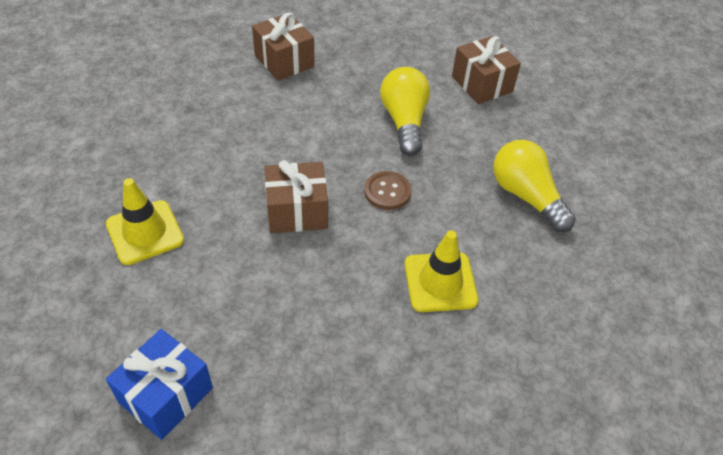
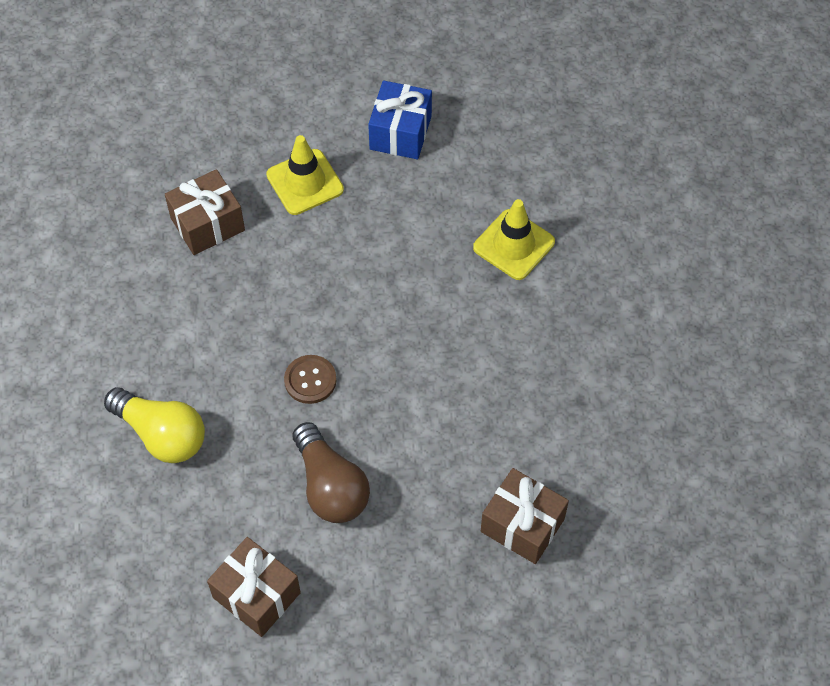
camera: 160 degrees right, 10 degrees up
brown gift [265,160,328,233] -> brown gift moved to [165,169,245,255]
yellow light bulb [380,67,430,156] -> brown light bulb [293,422,370,523]
yellow traffic cone [405,230,478,312] -> yellow traffic cone moved to [266,135,344,215]

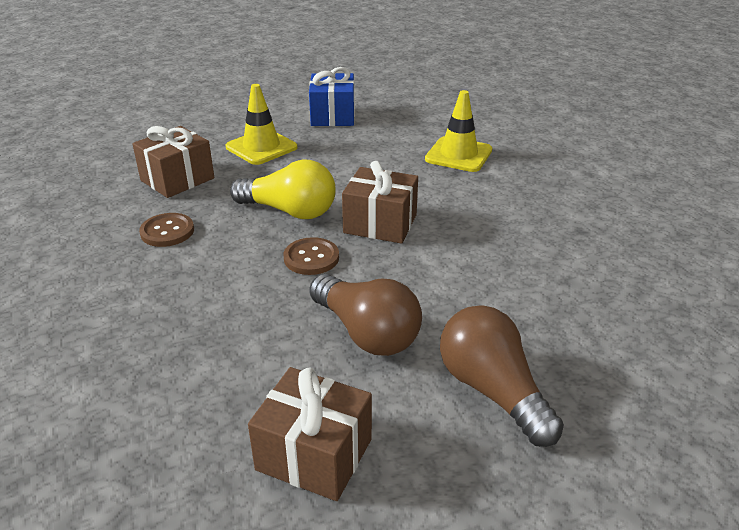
camera: 15 degrees left, 25 degrees down
yellow light bulb [104,387,205,463] -> yellow light bulb moved to [230,160,336,219]
brown gift [481,468,569,564] -> brown gift moved to [342,161,418,244]
none -> brown button [139,213,194,247]
none -> brown light bulb [440,305,564,447]

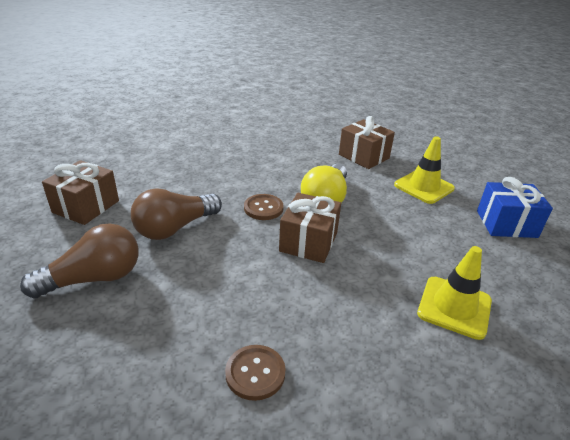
camera: 90 degrees right, 0 degrees up
brown button [139,213,194,247] -> brown button moved to [225,345,285,401]

